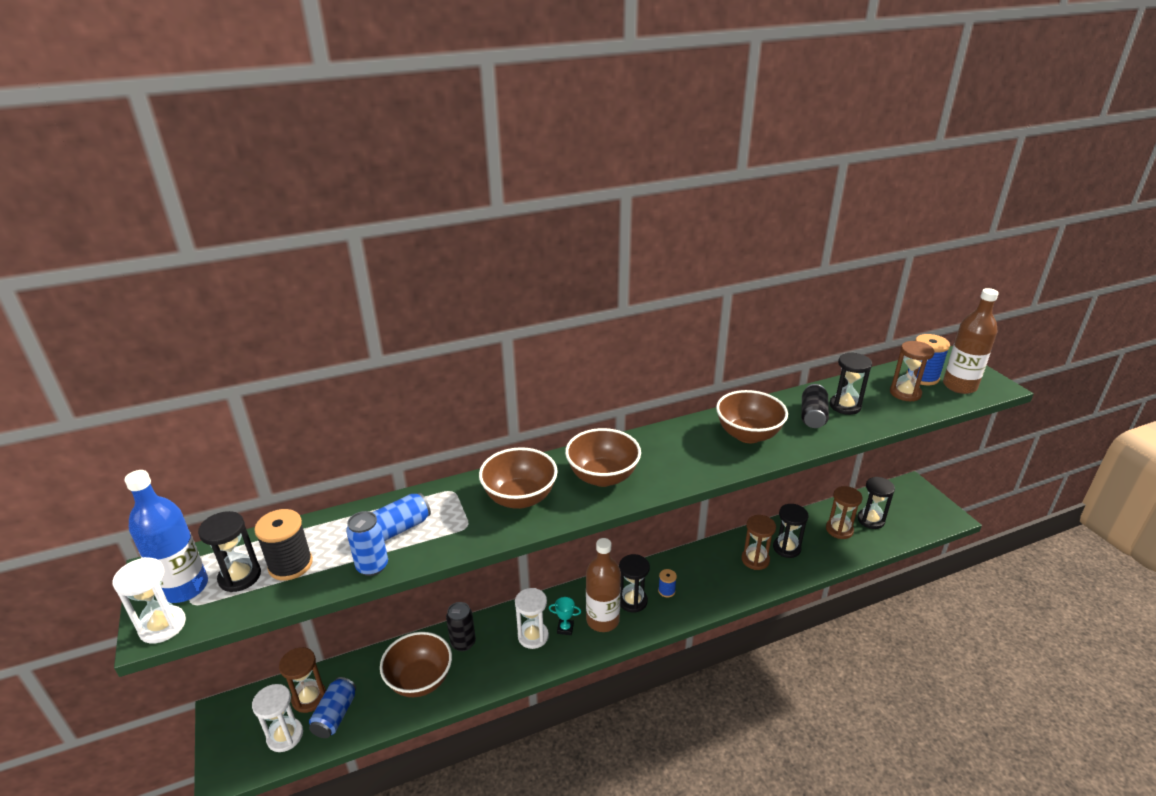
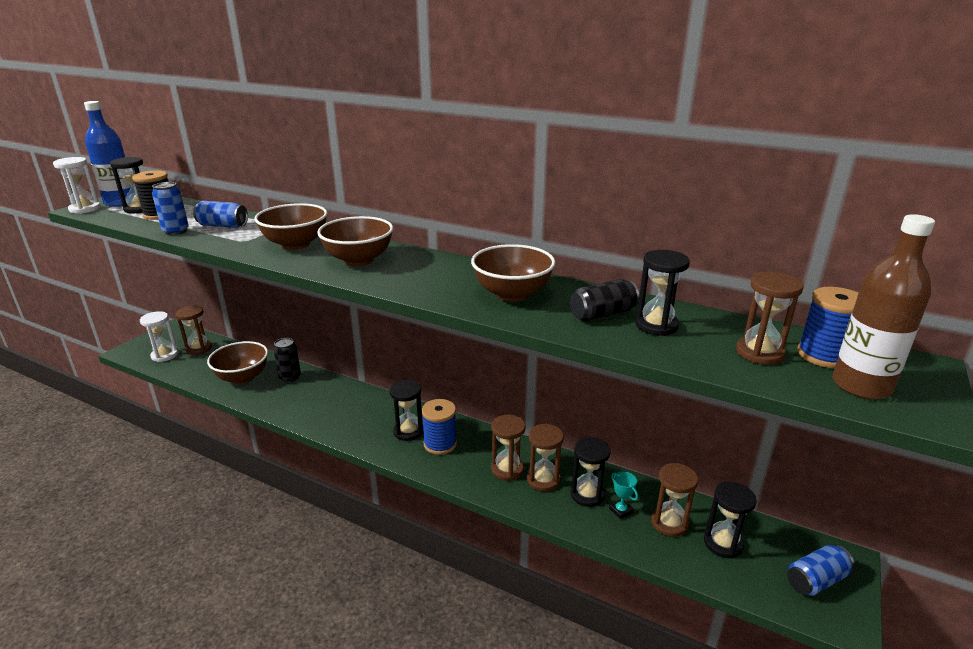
camera: 50 degrees right, 5 degrees down
blue can [309,677,356,738] -> blue can moved to [787,544,854,596]
white hourglass [515,588,549,649] -> none
turquoise trophy [549,597,581,635] -> turquoise trophy moved to [609,472,638,519]
brown bottle [586,538,621,632] -> none
blue spool [658,569,677,597] -> blue spool [422,399,457,455], size x1.83
none -> brown hourglass [491,414,525,481]

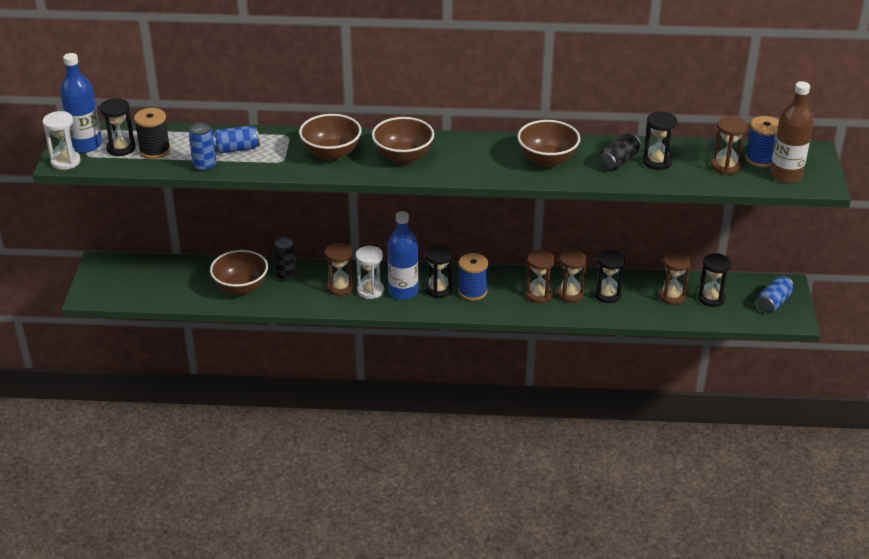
camera: 25 degrees left, 10 degrees up
white hourglass [140,311,178,362] -> white hourglass moved to [356,246,384,299]
brown hourglass [176,305,212,355] -> brown hourglass moved to [325,243,354,296]
turquoise trophy [609,472,638,519] -> none
none -> blue bottle [388,211,419,300]

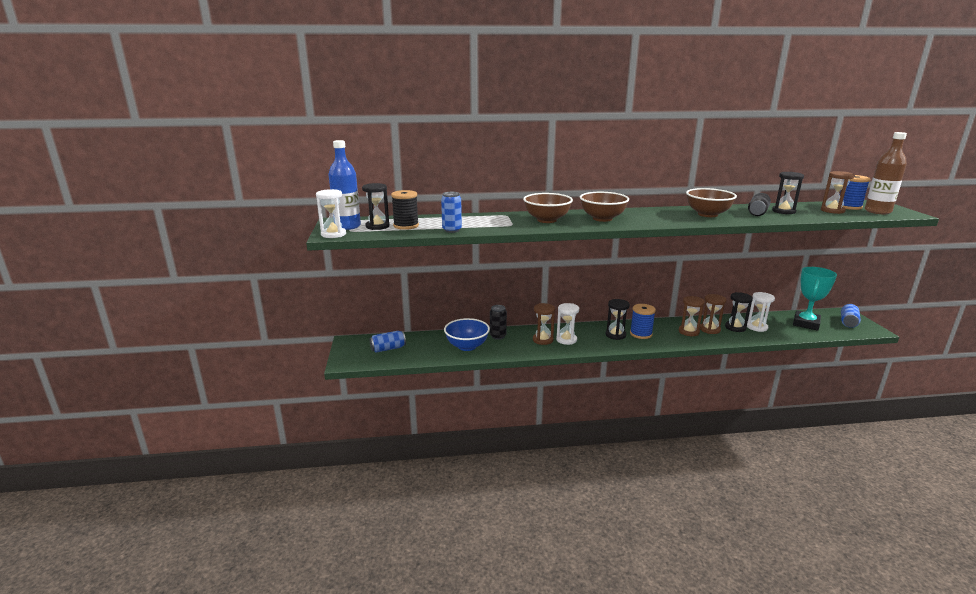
camera: 10 degrees left, 15 degrees down
brown bowl [210,250,268,295] -> blue bowl [444,318,490,351]
blue can [213,126,260,154] -> blue can moved to [370,331,406,353]
blue bottle [388,211,419,300] -> none
brown hourglass [659,251,691,305] -> none
black hourglass [698,253,731,307] -> turquoise trophy [793,267,837,331]
none -> white hourglass [747,292,775,332]

